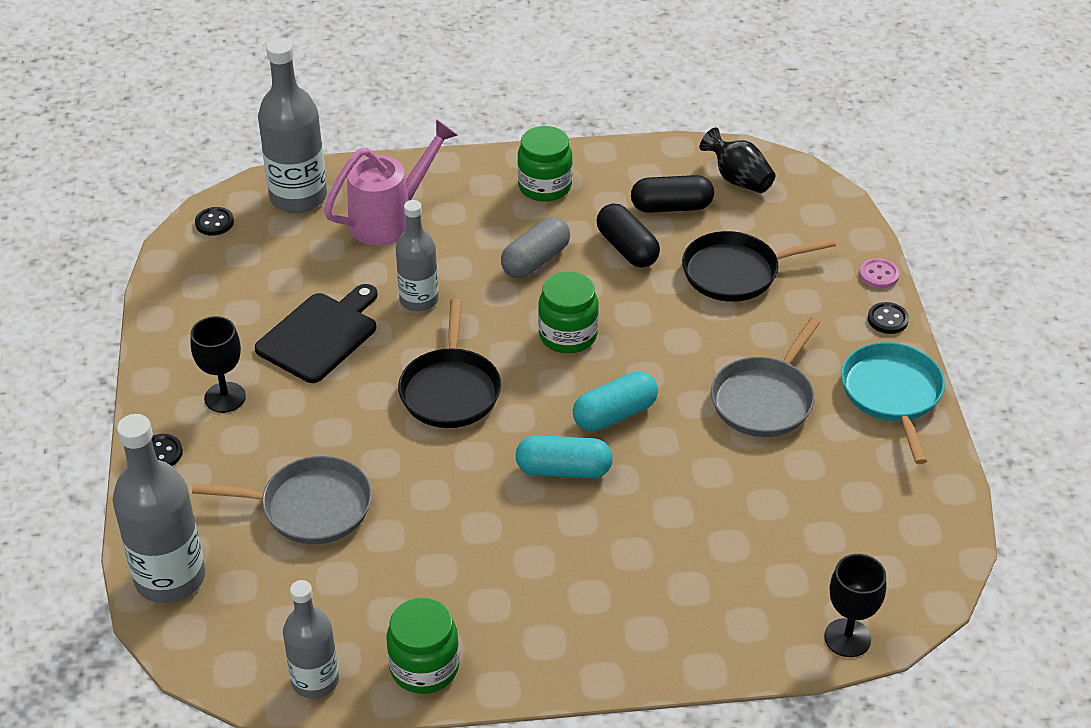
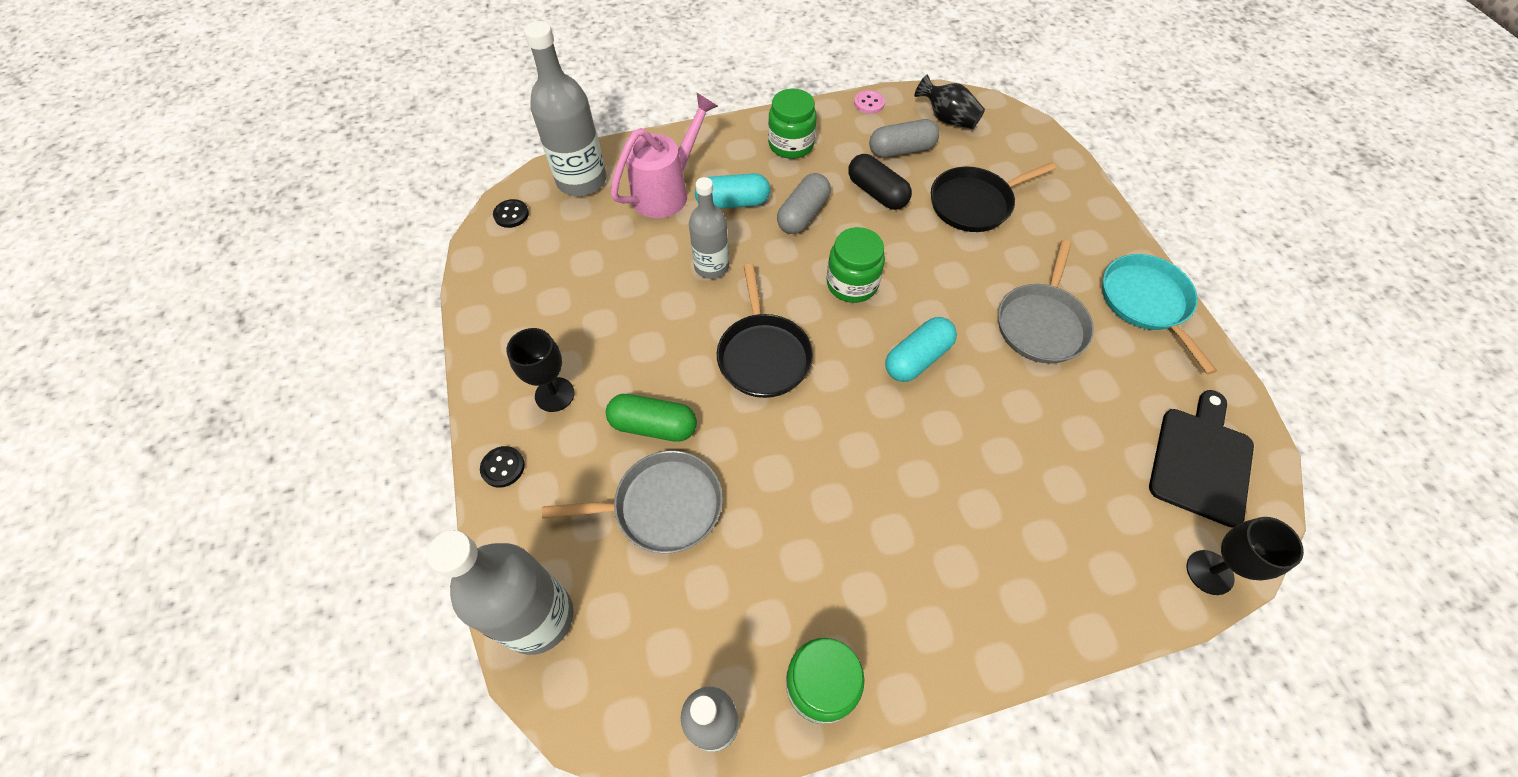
camera: 10 degrees left, 15 degrees up
black cutting board [255,284,378,383] -> black cutting board moved to [1149,390,1254,528]
turquoise capsule [515,435,613,479] -> turquoise capsule moved to [695,173,770,209]
black capsule [631,175,714,213] -> grey capsule [869,119,939,158]
pink button [859,258,899,289] -> pink button moved to [854,90,885,114]
black button [868,302,909,334] -> none
none -> green capsule [606,394,697,442]

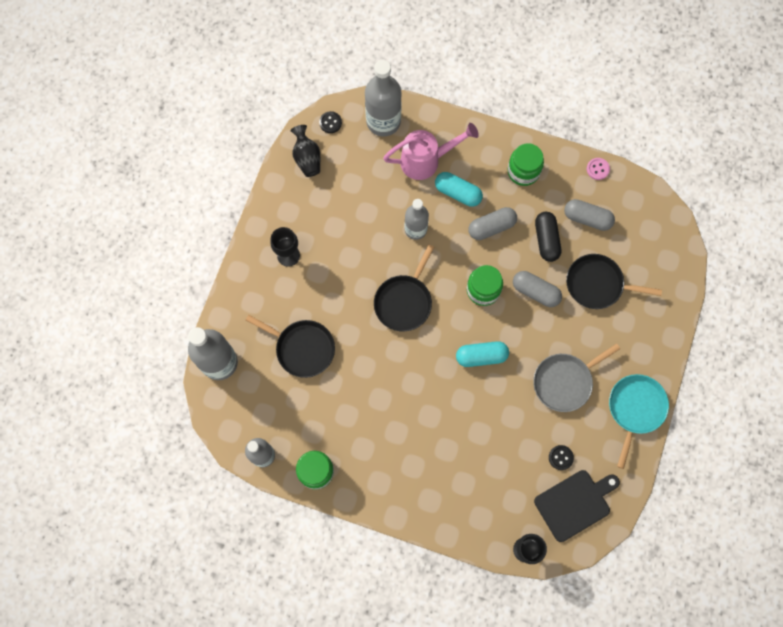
camera: 35 degrees right, 15 degrees up
black button [480,446,525,488] -> black button moved to [549,445,574,470]
grey pan [542,450,723,553] -> black pan [246,315,335,378]
green capsule [606,394,697,442] -> none
black vase [914,74,985,129] -> black vase moved to [290,125,320,177]
none -> grey capsule [513,271,562,307]

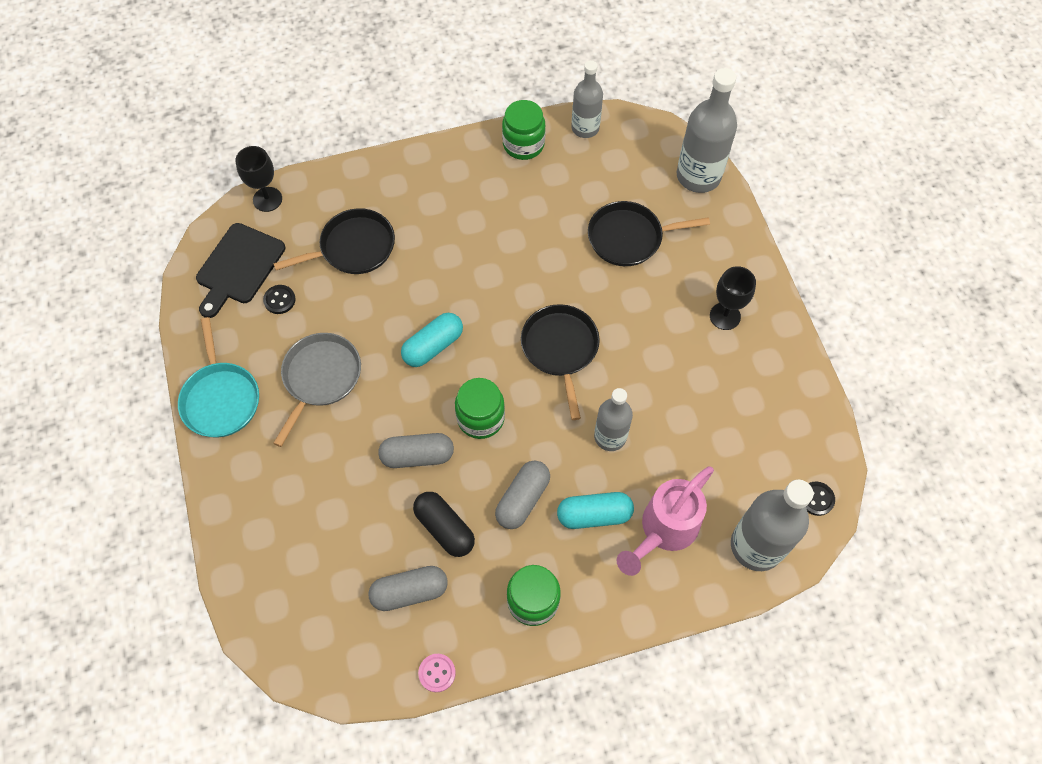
camera: 145 degrees right, 10 degrees down
black vase [290,125,320,177] -> none
black pan [566,254,662,309] -> black pan moved to [273,208,395,274]

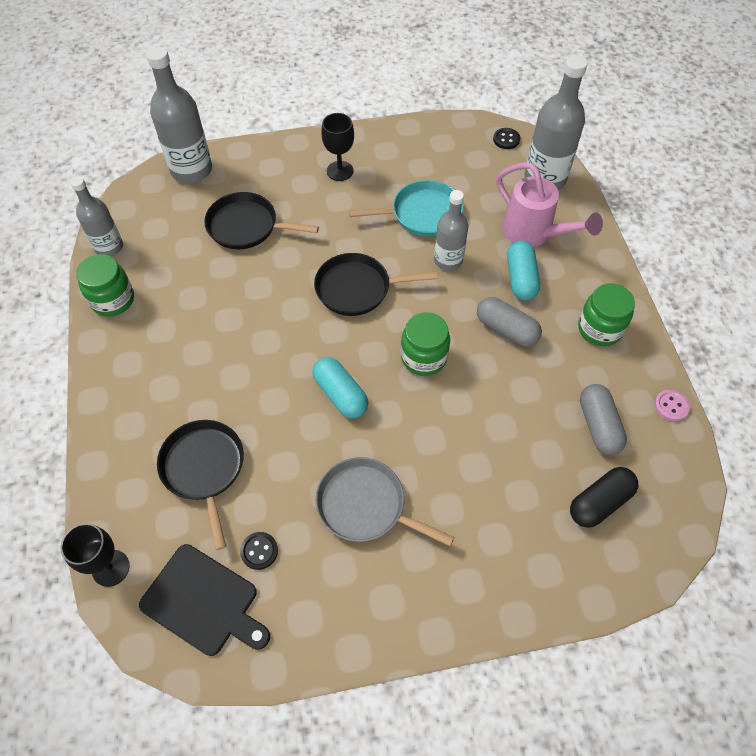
camera: 85 degrees left, 5 degrees down
turquoise pan [178,317,259,437] -> turquoise pan moved to [349,180,463,237]
grey capsule [378,433,454,468] -> none
black capsule [413,492,475,557] -> black capsule moved to [570,467,639,528]
black pan [588,201,710,266] -> black pan turned 105 degrees clockwise [204,192,319,249]

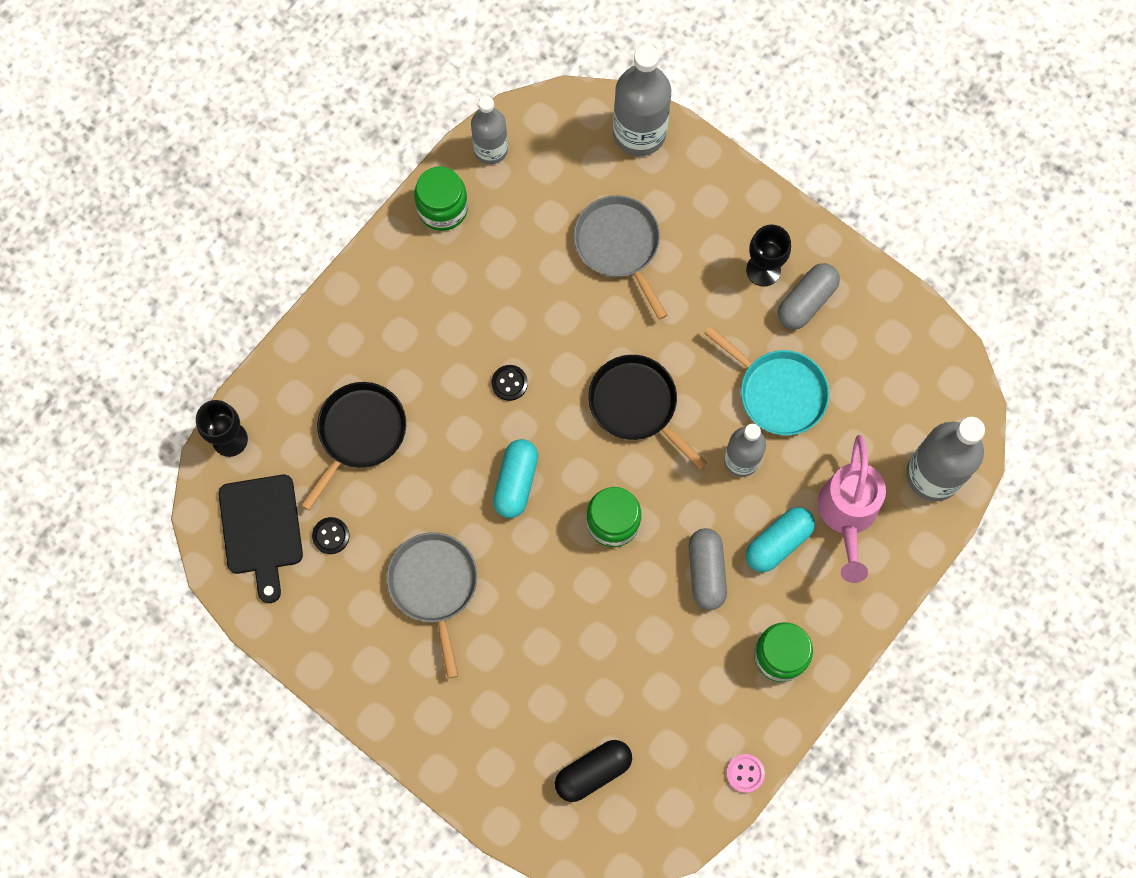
camera: 50 degrees right, 15 degrees up
black pan [204,192,319,249] -> grey pan [574,195,667,320]
black button [493,128,520,149] -> black button moved to [492,365,528,401]
black capsule [570,467,639,528] -> black capsule turned 45 degrees counterclockwise [555,740,632,802]
grey capsule [580,384,627,455] -> grey capsule moved to [778,263,840,330]

